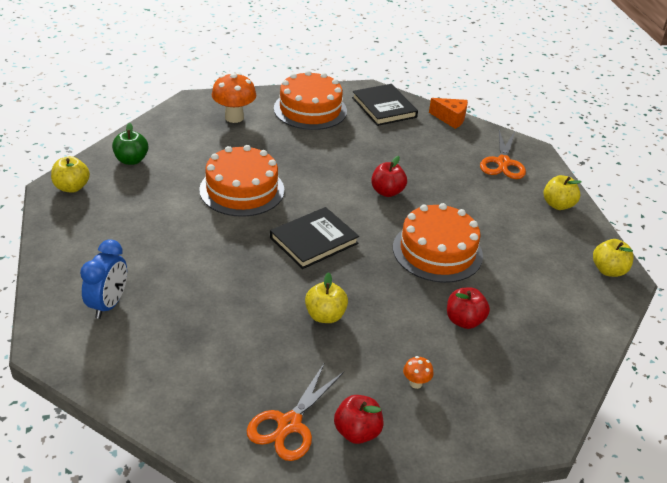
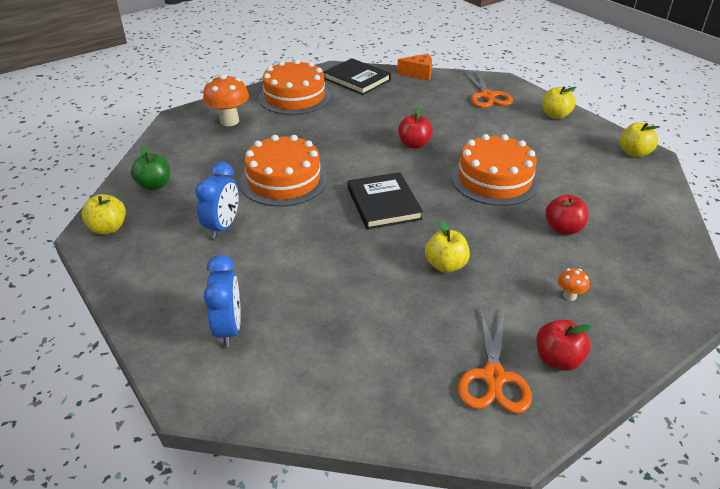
camera: 20 degrees left, 0 degrees up
black book [270,207,359,269] -> black book turned 45 degrees counterclockwise [348,172,423,229]
none -> blue clock [195,162,239,239]

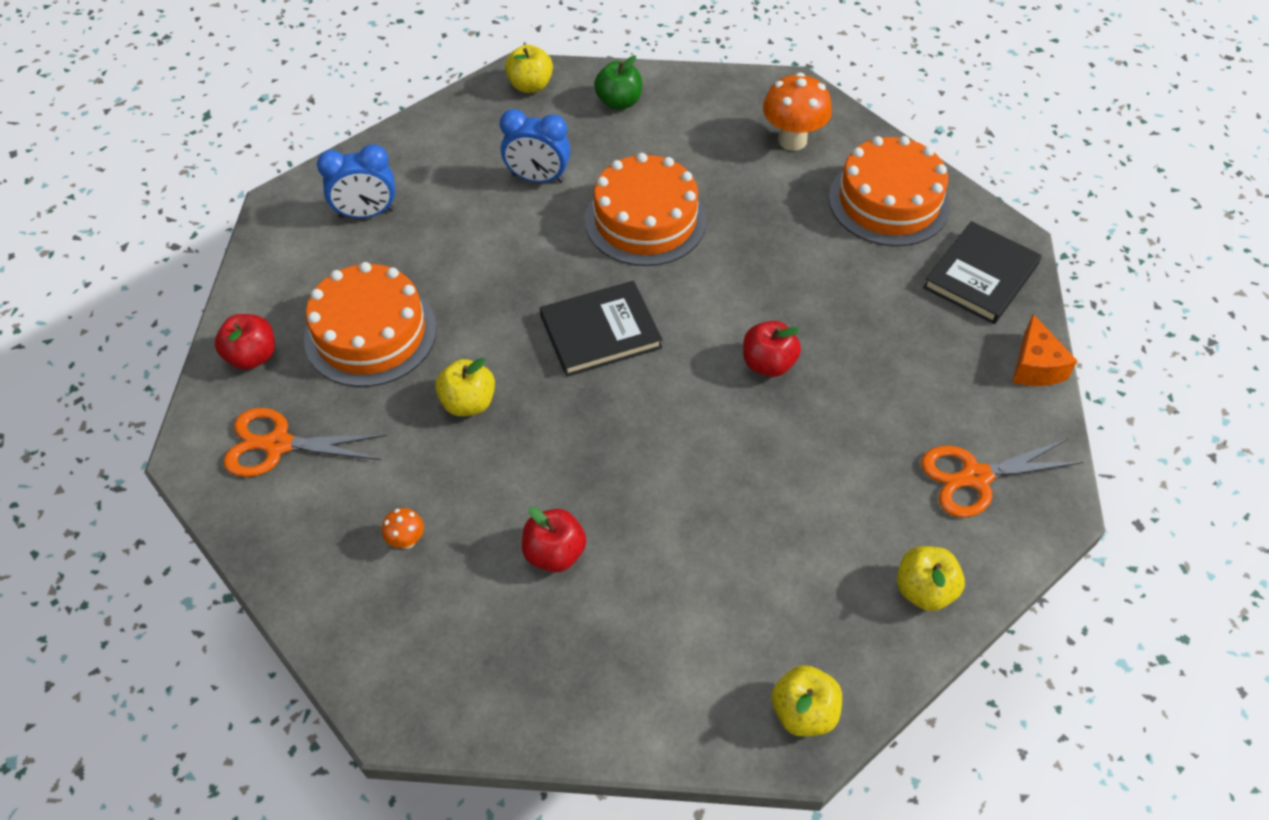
camera: 85 degrees right, 15 degrees up
orange cake [451,134,539,206] -> orange cake moved to [304,262,437,387]
red apple [536,320,592,371] -> red apple moved to [215,314,275,370]

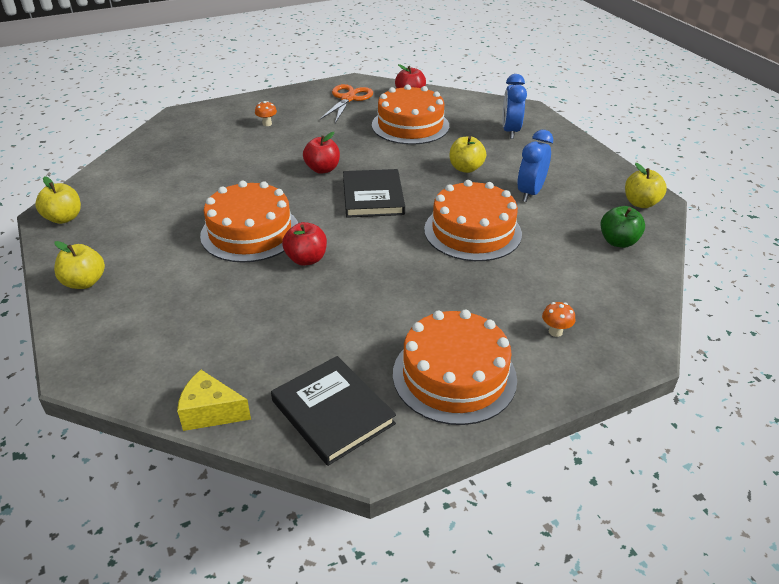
camera: 105 degrees right, 15 degrees down
yellow apple [435,358,495,416] -> yellow apple moved to [450,136,486,173]
red apple [522,507,586,572] -> red apple moved to [303,132,340,174]
orange mushroom [763,72,832,151] -> orange mushroom [542,302,575,337], size x0.48
orange scissors [921,439,1083,518] -> none
orange cheese [1012,314,1077,386] -> yellow cheese [177,370,251,431]
none -> orange cake [200,181,298,263]

